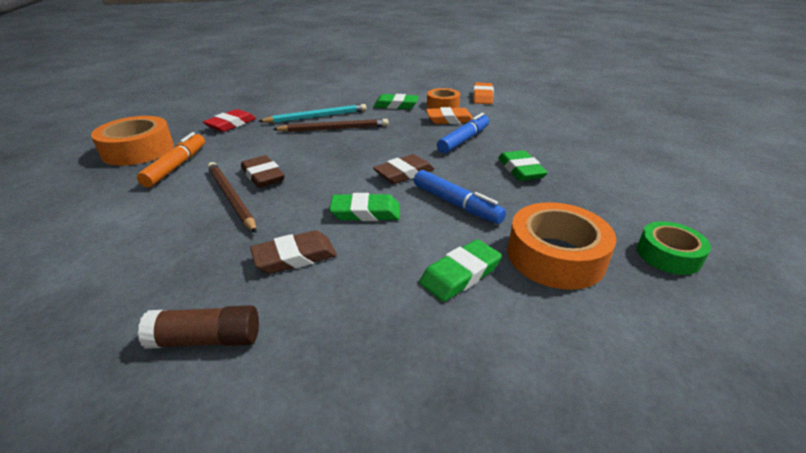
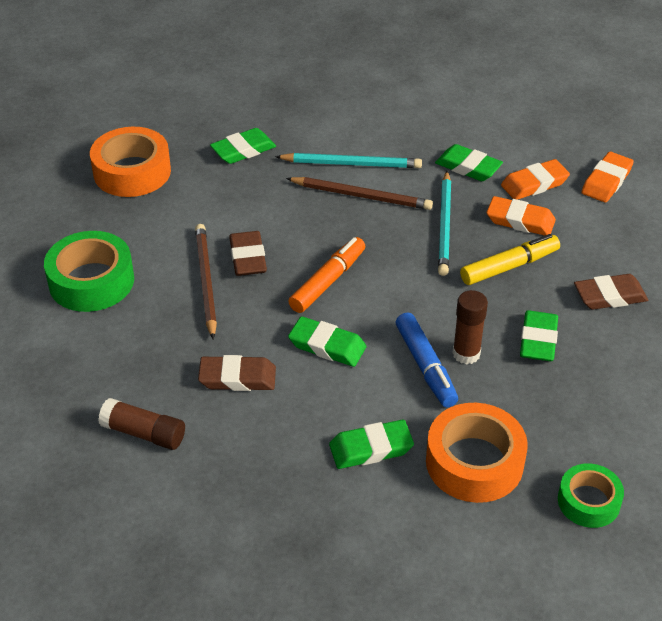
camera: 25 degrees right, 10 degrees up
orange marker [137,132,205,188] -> orange marker moved to [288,237,365,313]
red eraser [203,109,256,132] -> green eraser [210,128,276,164]
brown eraser [373,154,434,184] -> brown eraser moved to [574,274,648,310]
orange tape [427,88,460,109] -> orange eraser [501,159,570,200]
blue marker [437,113,489,153] -> yellow marker [460,234,560,285]
none -> green tape [44,231,134,312]
none -> turquoise pencil [438,171,451,276]
none -> brown glue stick [453,290,488,365]

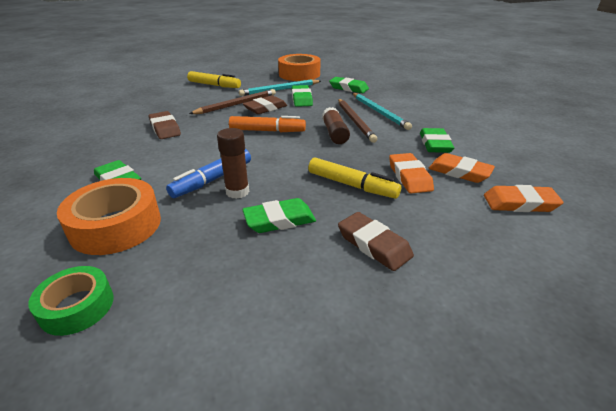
camera: 60 degrees right, 10 degrees down
green tape [44,231,134,312] -> yellow marker [187,71,241,88]
brown glue stick [98,398,185,450] -> brown glue stick moved to [322,107,350,144]
green eraser [288,316,366,367] -> green eraser moved to [292,85,313,107]
turquoise pencil [438,171,451,276] -> turquoise pencil moved to [239,79,321,96]

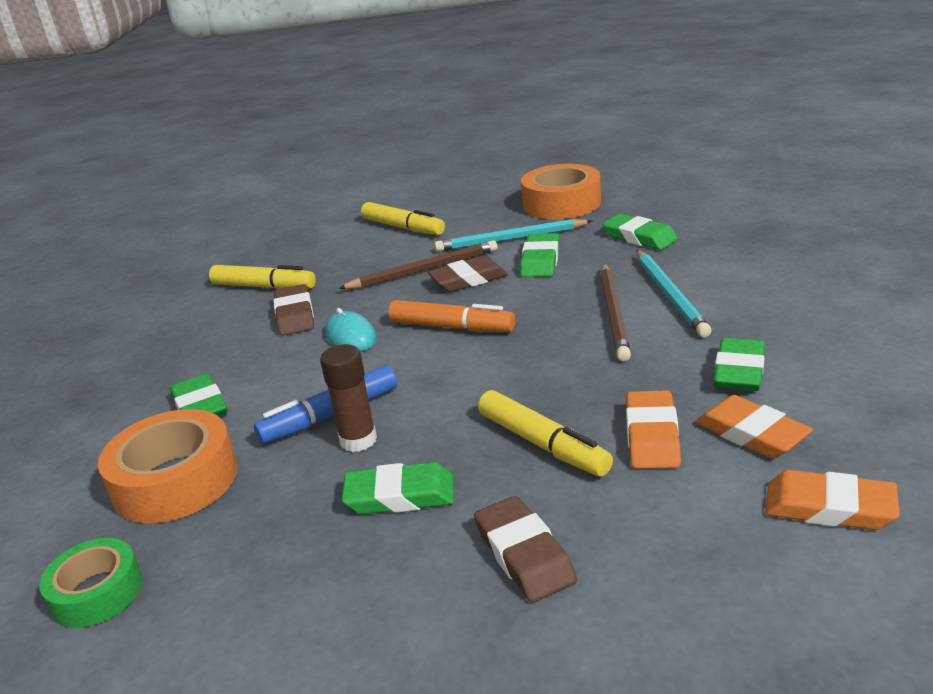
camera: 20 degrees right, 5 degrees down
brown glue stick [322,107,350,144] -> none
none -> yellow marker [209,265,316,289]
none -> turquoise mouse [325,308,377,352]

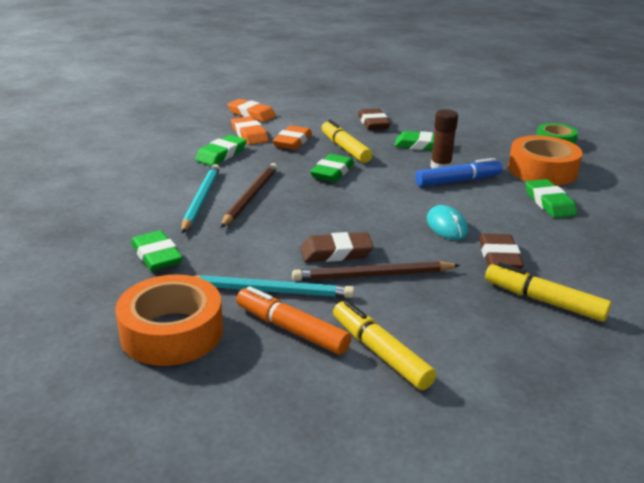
camera: 170 degrees left, 0 degrees up
orange marker [388,300,515,332] -> orange marker moved to [236,286,351,355]
green eraser [520,233,559,277] -> green eraser moved to [310,154,354,182]

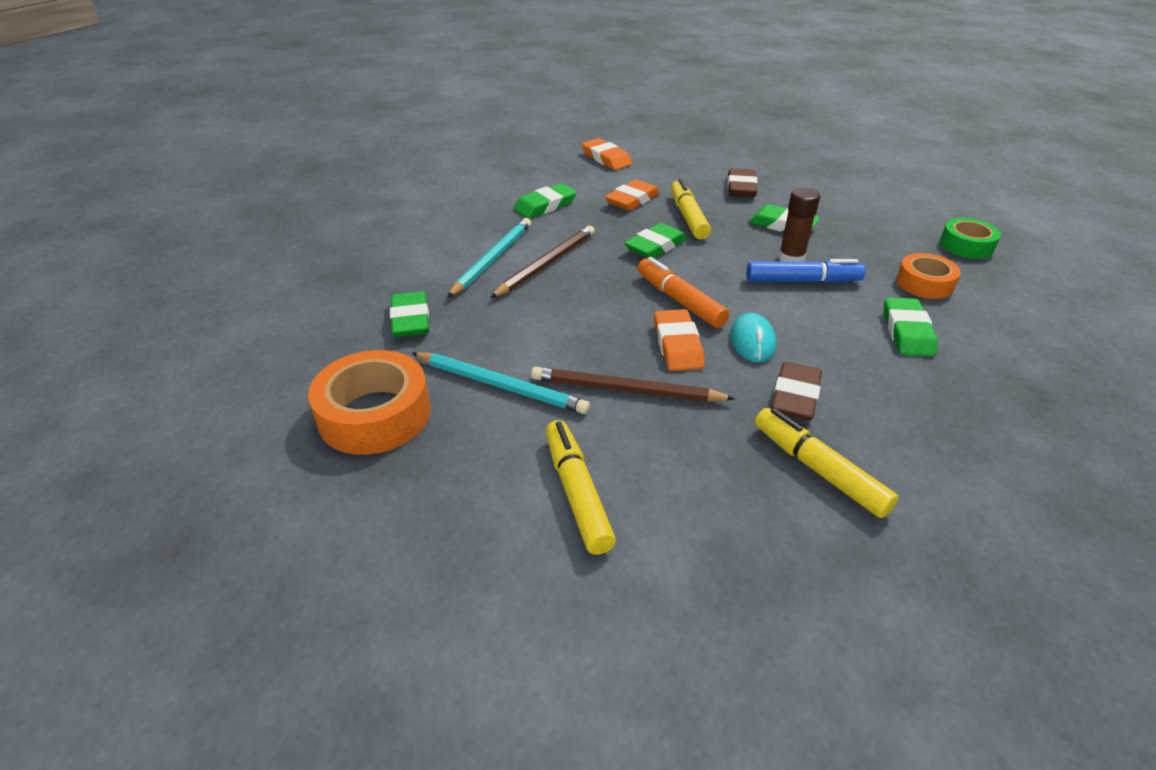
camera: 20 degrees right, 10 degrees up
orange eraser [231,116,269,145] -> orange eraser moved to [654,309,705,371]
orange marker [236,286,351,355] -> orange marker moved to [638,257,729,328]
brown eraser [300,232,374,262] -> none
orange tape [508,135,583,186] -> orange tape [896,253,961,299], size x0.62

